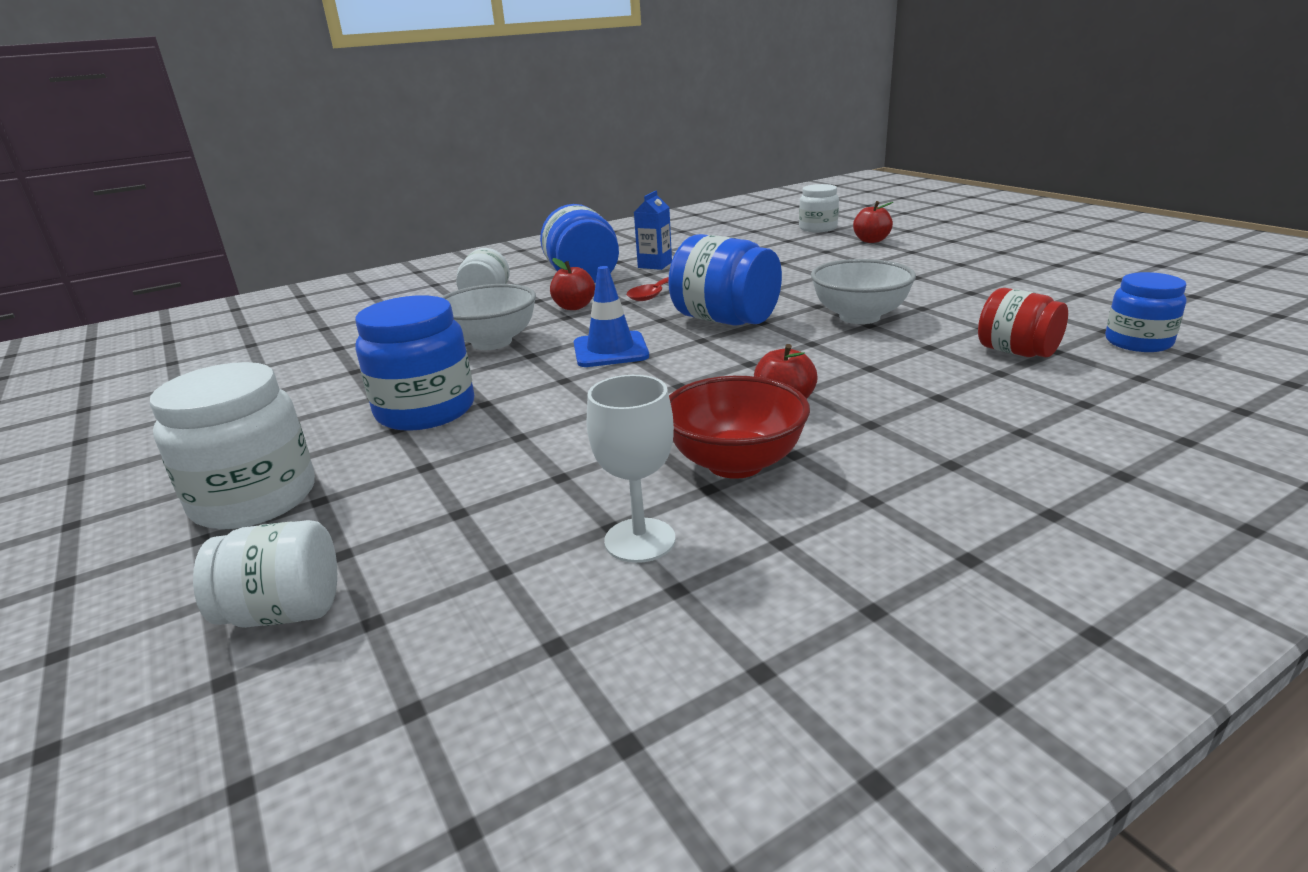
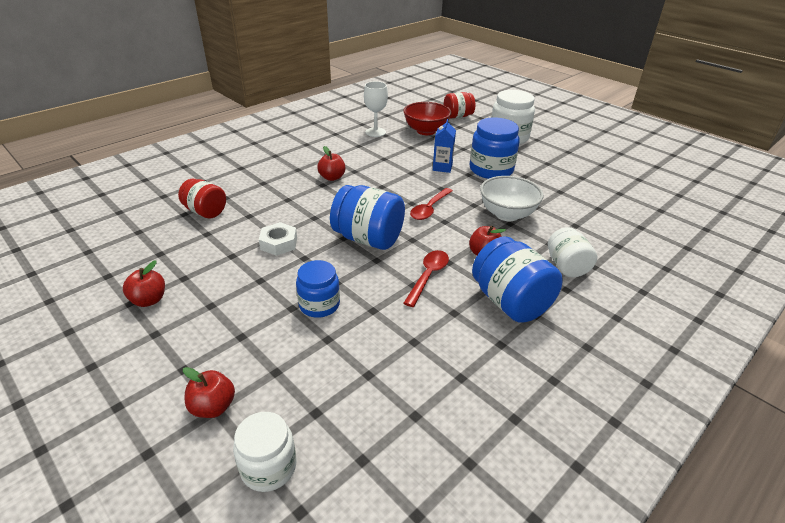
camera: 165 degrees right, 10 degrees up
white jar [193,520,337,628] -> red jar [444,92,475,119]
blue traffic cone [574,266,649,367] -> red spoon [410,188,453,220]
blue carton [634,190,672,270] -> blue carton moved to [433,119,456,173]
red bowl [669,376,810,479] -> red bowl moved to [403,102,452,135]
white bowl [811,259,916,324] -> white nut [259,222,297,256]
blue jar [1105,272,1186,352] -> blue jar moved to [296,260,340,318]
none -> red apple [123,260,165,307]

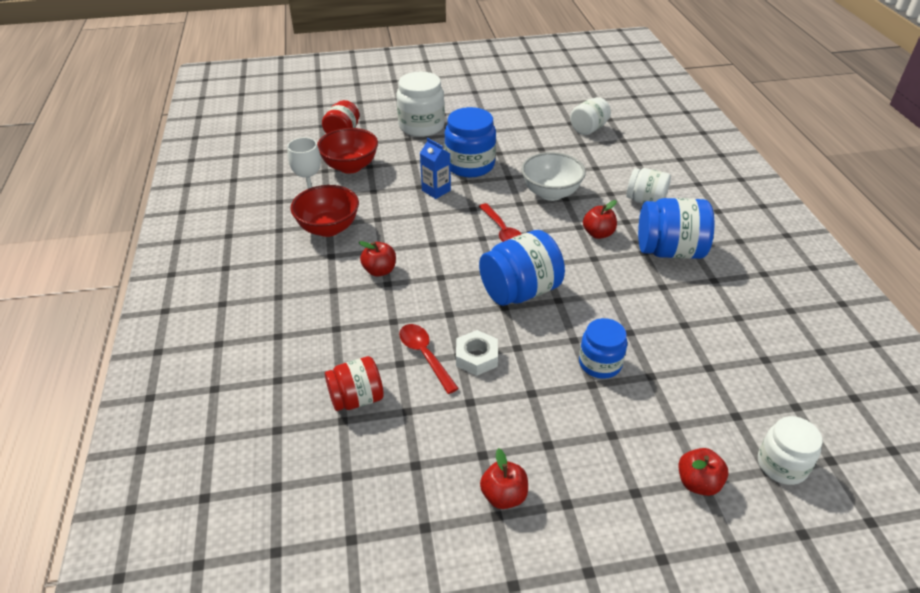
camera: 55 degrees left, 5 degrees up
red spoon [404,250,449,307] -> red spoon moved to [399,324,459,394]
none -> red bowl [290,185,359,237]
none -> white jar [570,97,611,135]

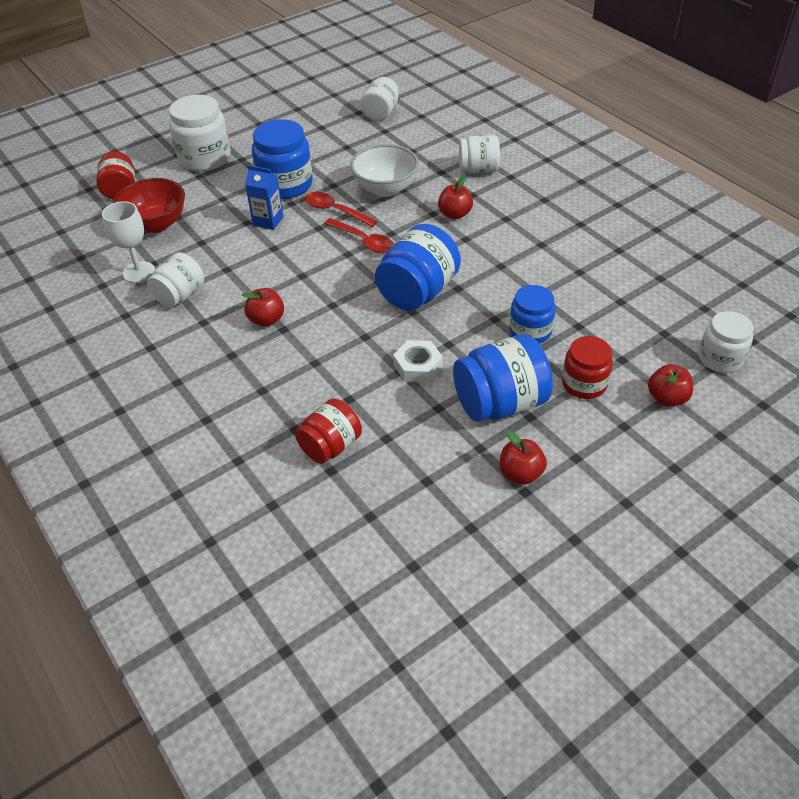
camera: 25 degrees left, 5 degrees up
red bowl [290,185,359,237] -> white jar [147,252,204,307]
red spoon [399,324,459,394] -> red spoon moved to [305,192,378,227]
blue jar [638,198,714,259] -> blue jar moved to [453,334,553,422]
none -> red jar [562,336,613,399]

